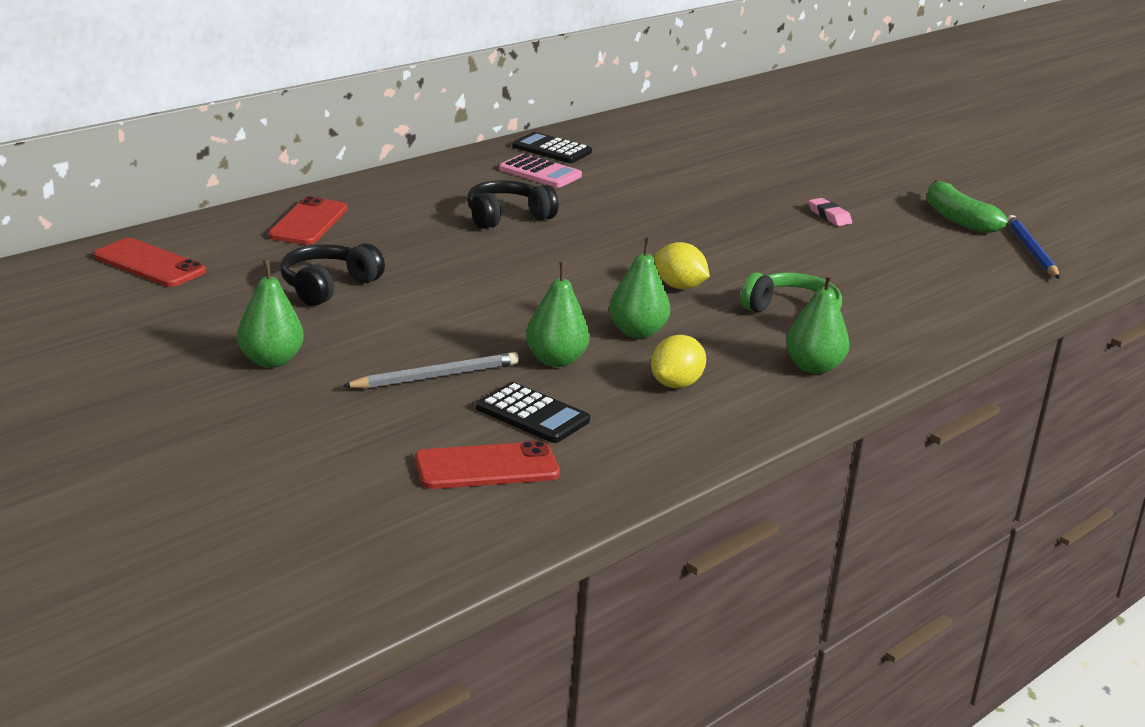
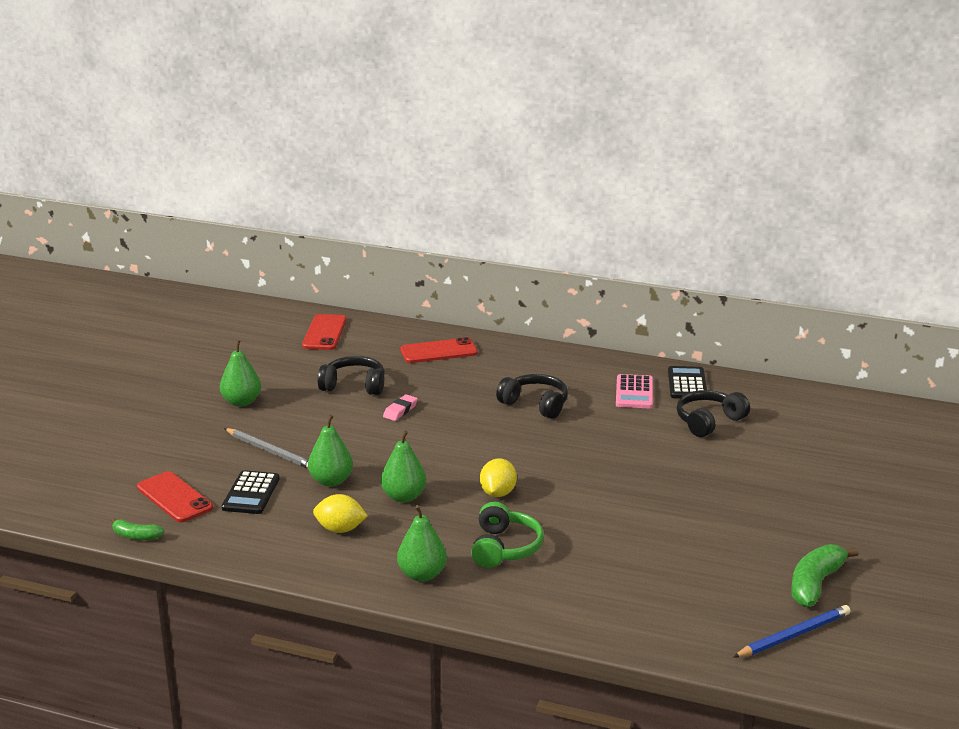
camera: 65 degrees right, 0 degrees up
pink eraser [809,198,852,226] -> pink eraser moved to [383,394,418,421]
none -> green banana [111,518,165,540]
none -> black headphones [677,390,750,437]

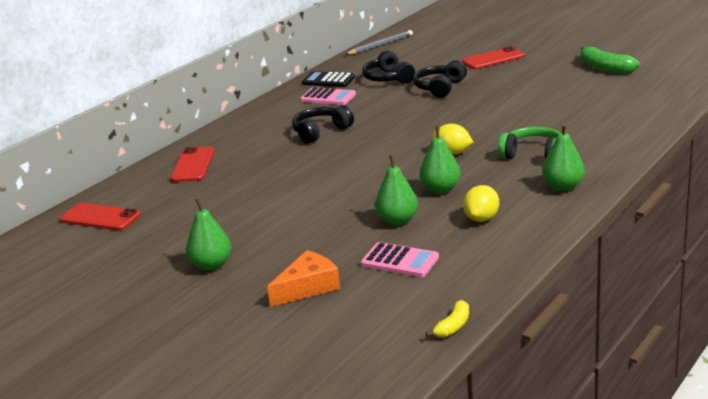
camera: 70 degrees left, 0 degrees up
green banana [111,518,165,540] -> yellow banana [426,300,469,337]
red phone [137,471,213,522] -> red phone moved to [462,46,525,69]
black calculator [221,470,280,514] -> pink calculator [361,242,439,277]
grey pencil [224,428,309,468] -> grey pencil moved to [345,30,413,55]
black headphones [318,356,385,395] -> black headphones moved to [413,60,467,98]
pink eraser [383,394,418,421] -> none
blue pencil [733,605,851,657] -> none
none -> orange cheese [267,250,340,307]

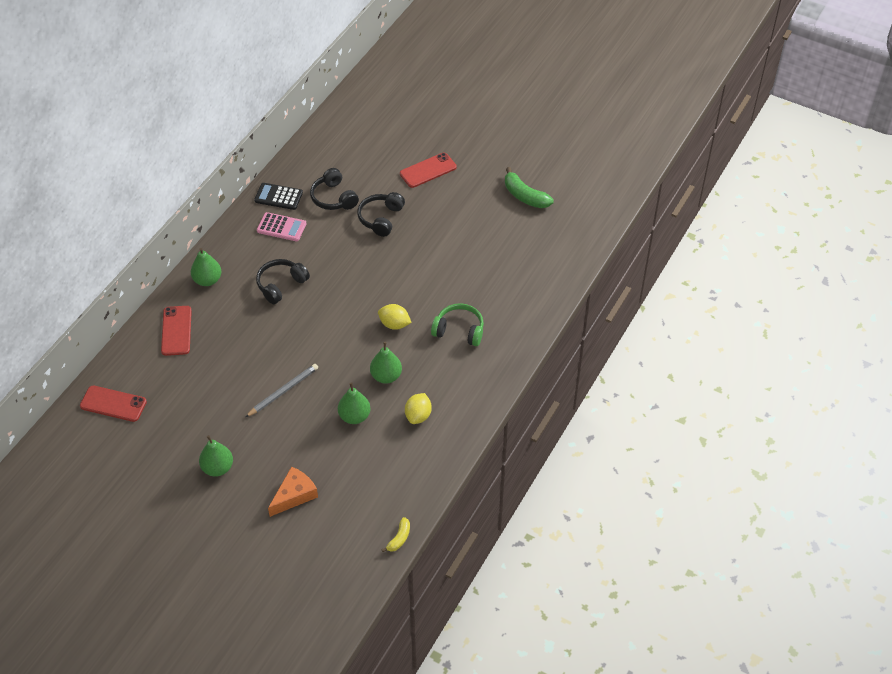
camera: 10 degrees left, 25 degrees up
grey pencil [345,30,413,55] -> grey pencil moved to [246,364,318,417]
pink calculator [361,242,439,277] -> none
green pear [542,124,585,191] -> green pear moved to [191,248,221,286]

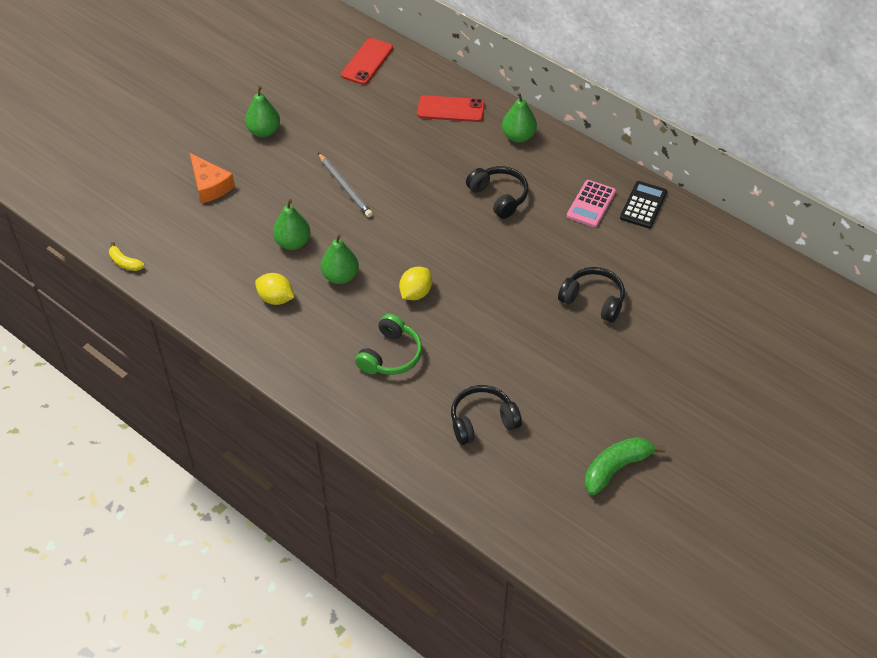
camera: 100 degrees right, 0 degrees up
black headphones [310,168,359,210] -> black headphones moved to [451,385,522,445]
red phone [400,153,457,188] -> none

